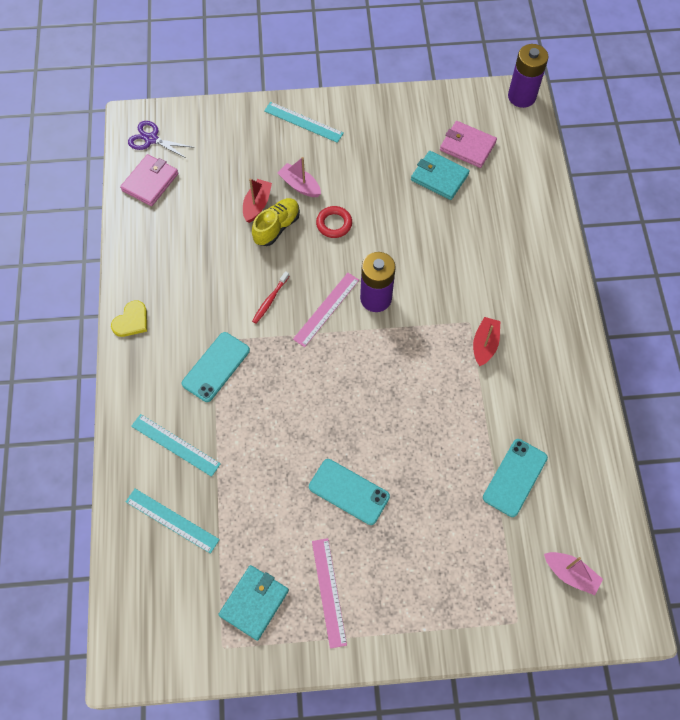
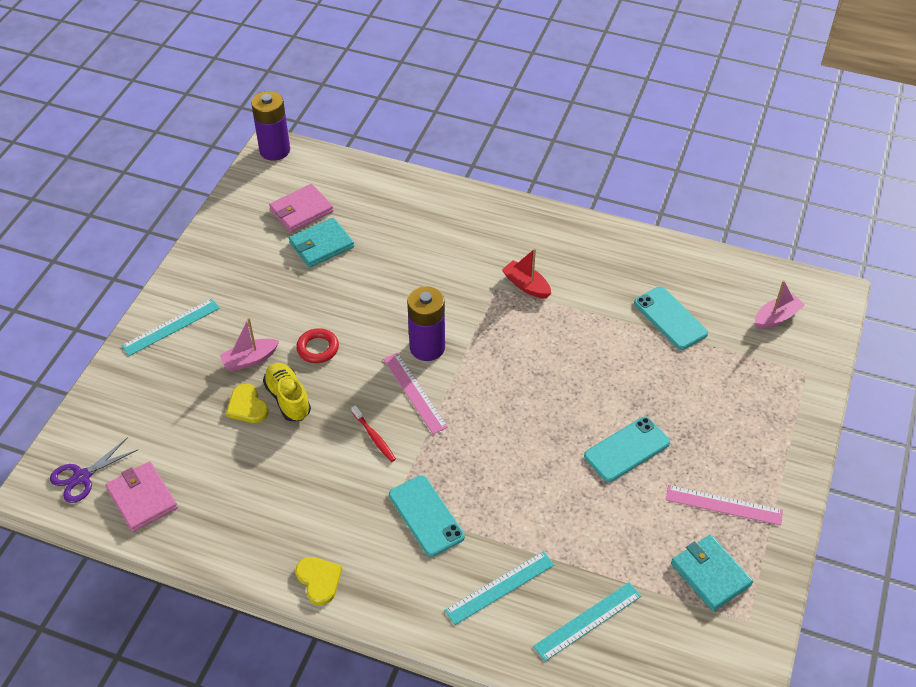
camera: 65 degrees left, 15 degrees down
red boat [243,178,272,223] -> yellow heart [226,384,269,423]

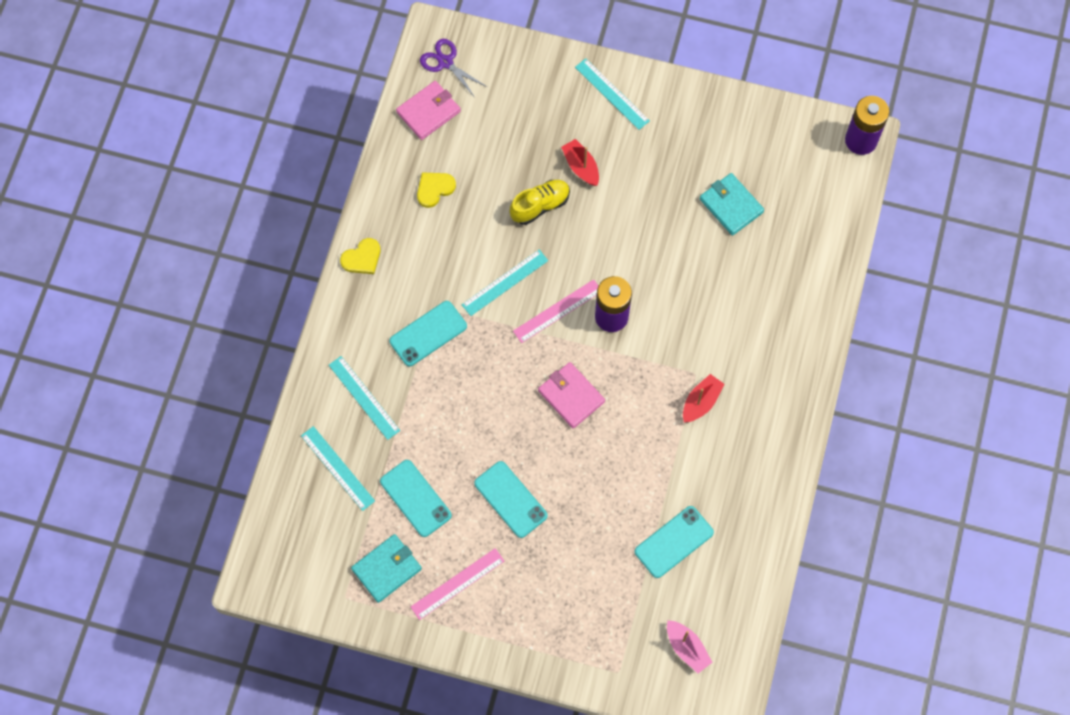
camera: 85 degrees right, 20 degrees up
pink boat [220,318,279,371] -> red boat [561,139,599,186]
yellow heart [226,384,269,423] -> yellow heart moved to [417,172,456,208]
pink wallet [269,184,334,232] -> pink wallet moved to [538,362,605,429]
red ring [296,328,339,363] -> none
red toothbrush [351,405,396,462] -> turquoise ruler [462,250,549,316]
pink ruler [666,485,783,525] -> pink ruler turned 45 degrees clockwise [411,548,504,620]
none -> turquoise phone [380,460,452,537]

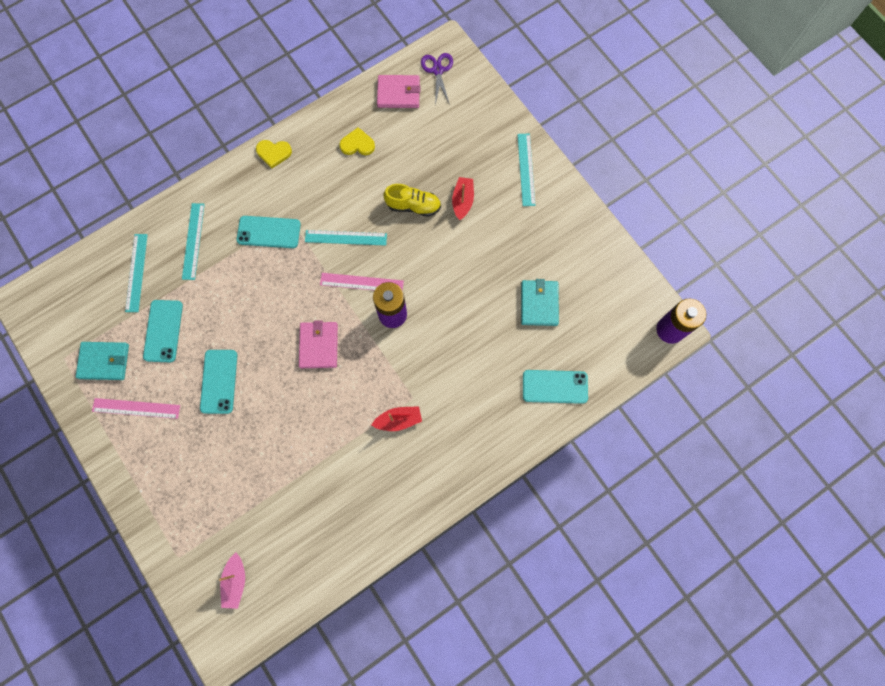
camera: 40 degrees right, 5 degrees up
turquoise phone [635,506,714,578] -> turquoise phone moved to [523,370,588,404]

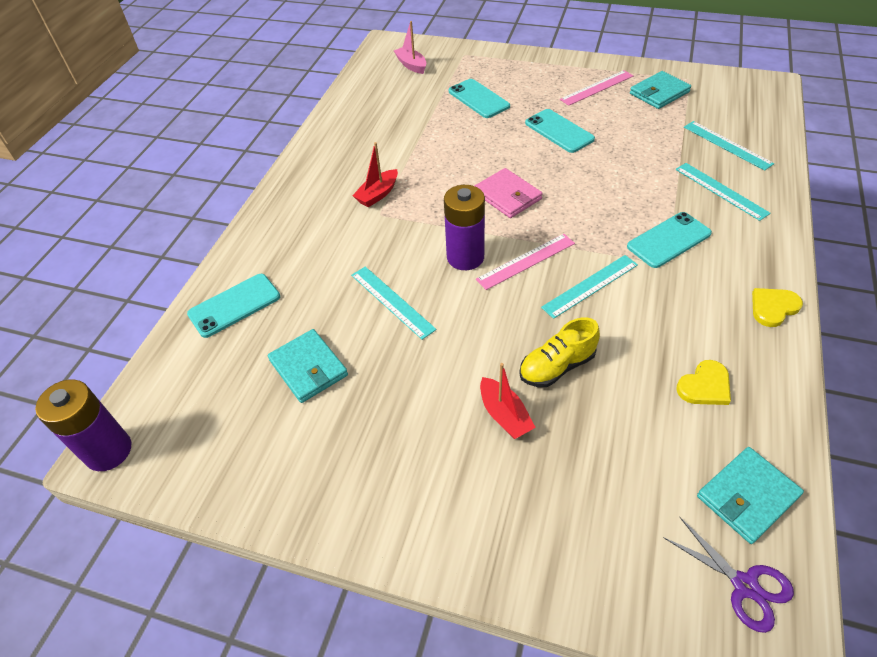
camera: 145 degrees right, 25 degrees down
turquoise phone [143,300,183,362] -> turquoise phone moved to [449,79,510,118]
pink wallet [377,75,420,108] -> turquoise wallet [697,447,804,544]
turquoise ruler [517,134,535,206] -> turquoise ruler moved to [351,266,437,340]

